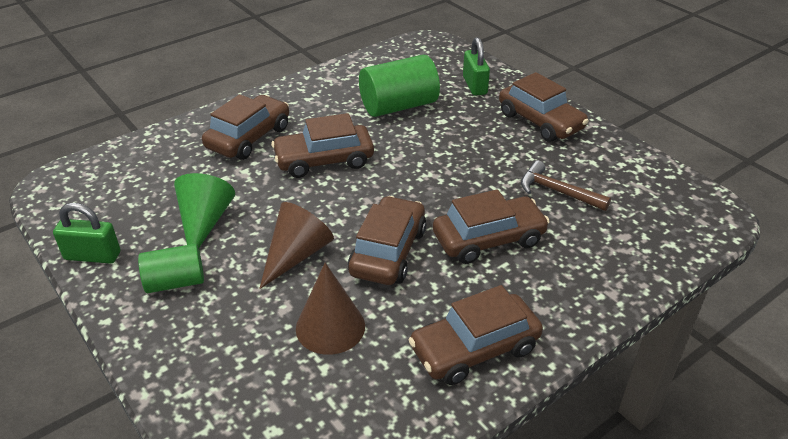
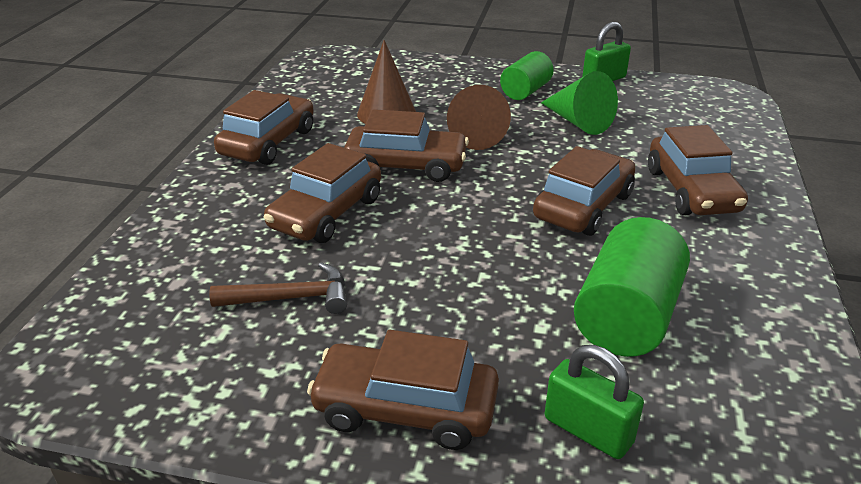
camera: 140 degrees right, 5 degrees down
brown car [348,196,426,285] -> brown car turned 60 degrees counterclockwise [344,109,469,182]

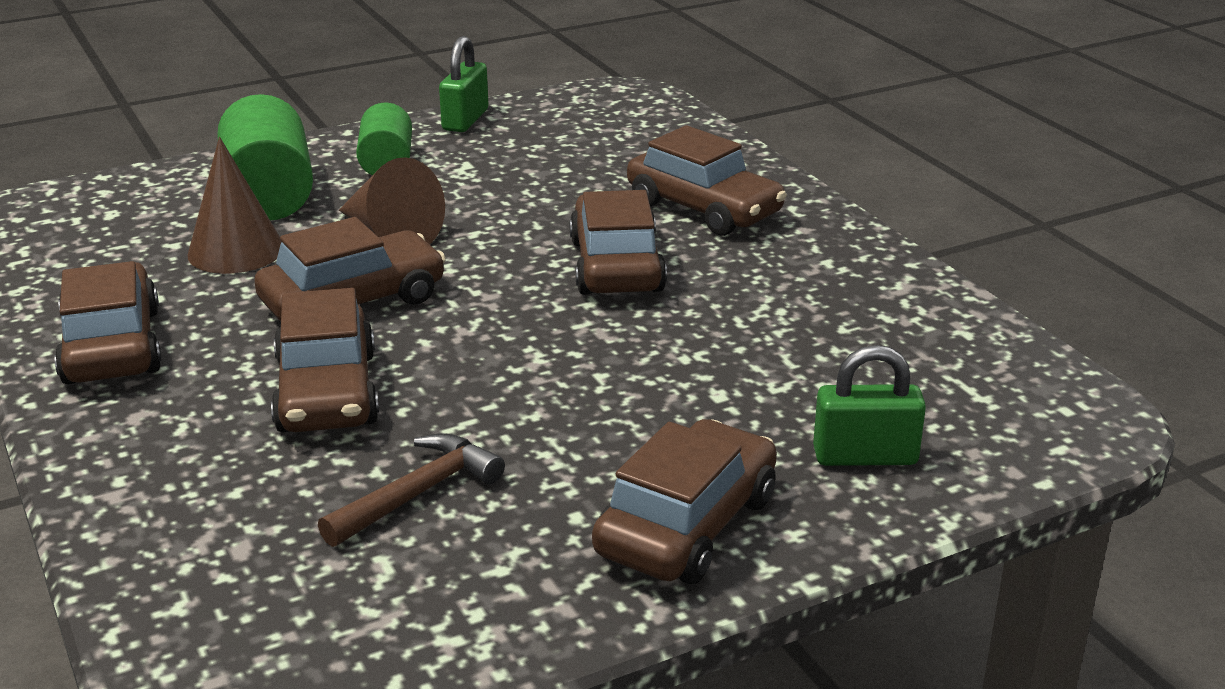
camera: 40 degrees left, 5 degrees down
brown car [307,330,499,450] -> brown car turned 150 degrees clockwise [592,419,777,584]
green cone [541,71,618,135] -> none
green cylinder [574,217,690,357] -> green cylinder moved to [217,94,313,220]

